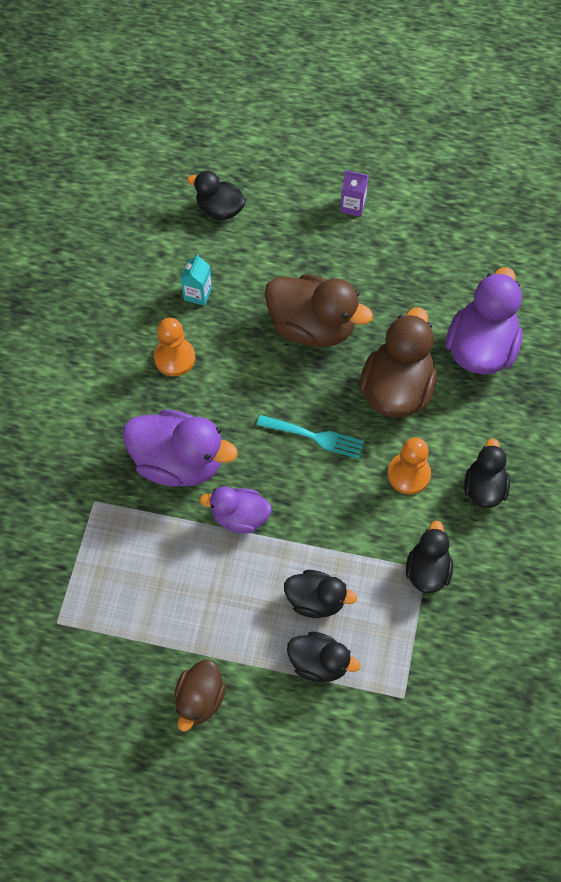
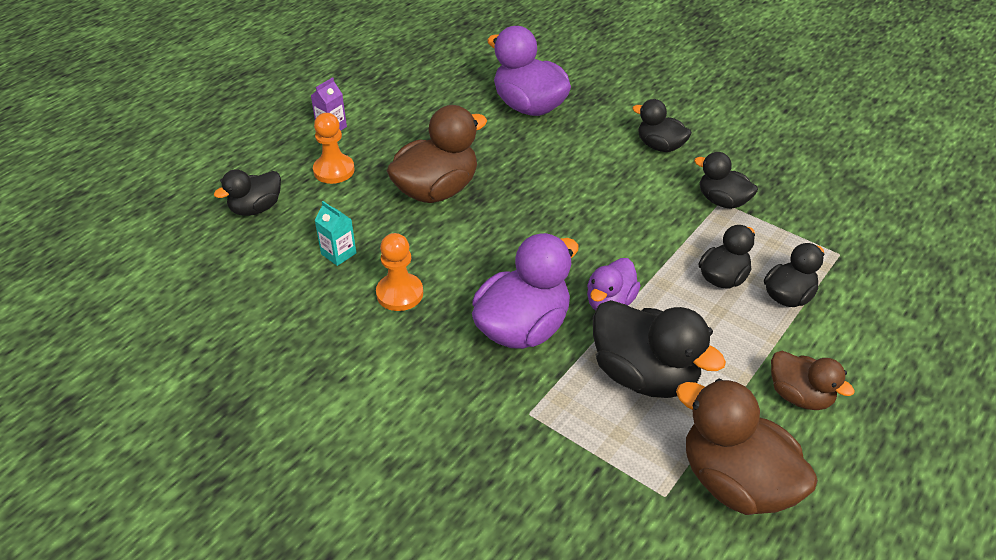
camera: 65 degrees left, 20 degrees down
turquoise fork [257,415,364,459] -> none
brown duck [359,307,437,418] -> brown duck moved to [676,379,818,515]
orange pawn [388,438,431,495] -> orange pawn moved to [313,113,355,184]
none -> black duck [593,300,726,398]

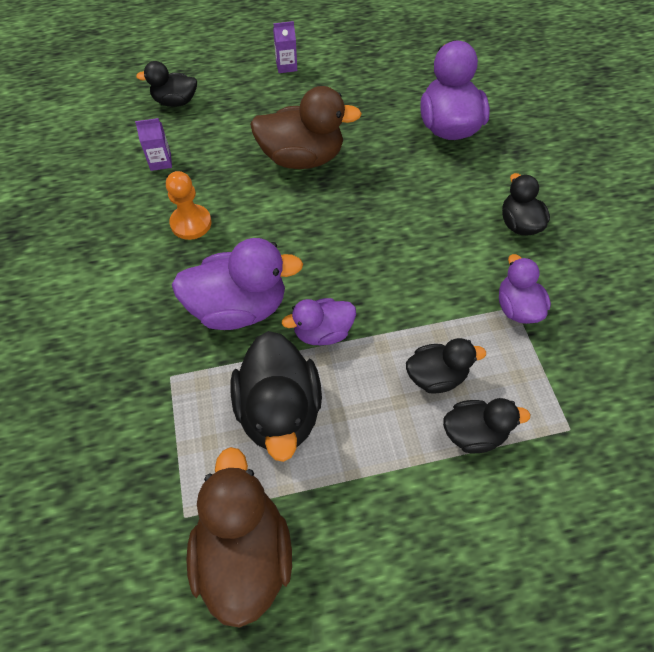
camera: 40 degrees right, 15 degrees up
orange pawn [313,113,355,184] -> none
turquoise carton [314,201,356,266] -> none
black duck [694,152,758,209] -> purple duck [499,254,551,324]
brown duck [771,351,855,410] -> none
none -> purple carton [135,118,172,171]

